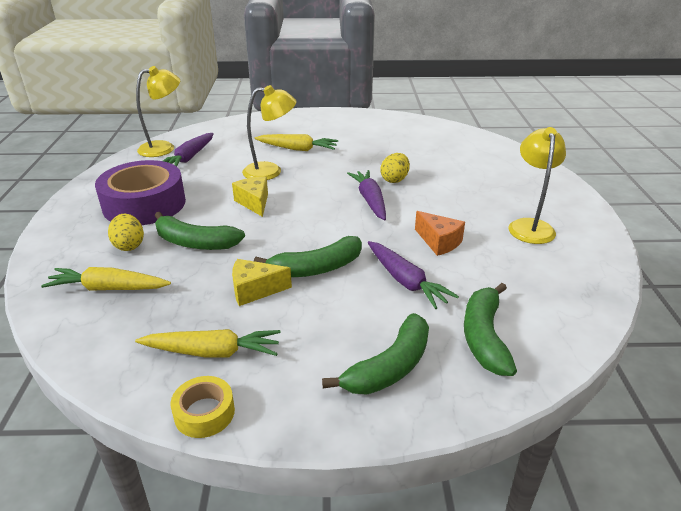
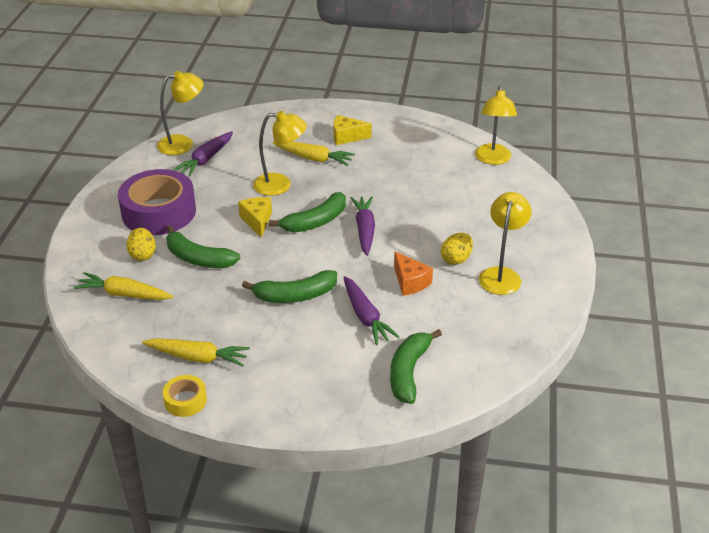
camera: 10 degrees right, 5 degrees up
yellow cheese [232,259,292,306] -> yellow cheese moved to [334,115,372,145]
green banana [322,313,429,394] -> green banana moved to [269,192,346,232]
yellow egg [380,153,410,183] -> yellow egg moved to [441,233,473,265]
none -> yellow lamp [475,86,517,165]

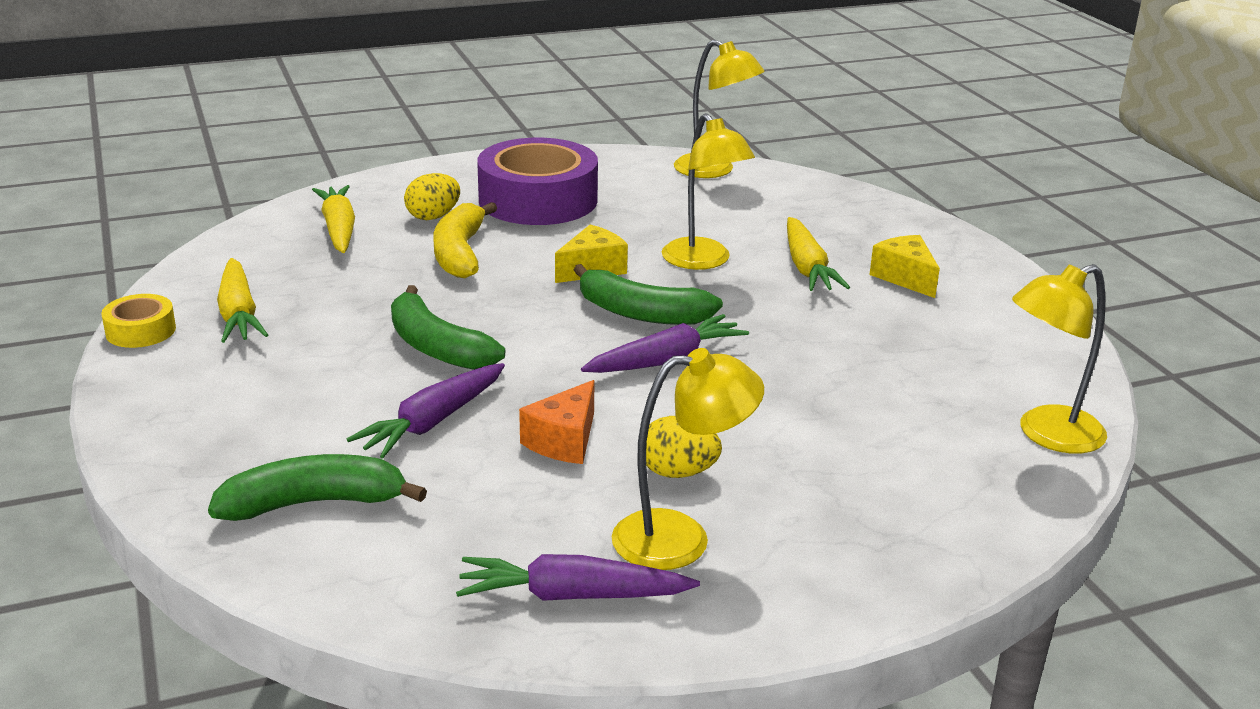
camera: 60 degrees right, 10 degrees down
green banana [166,225,240,268] -> yellow banana [433,202,497,278]
purple carrot [173,131,233,177] -> purple carrot moved to [456,554,700,601]

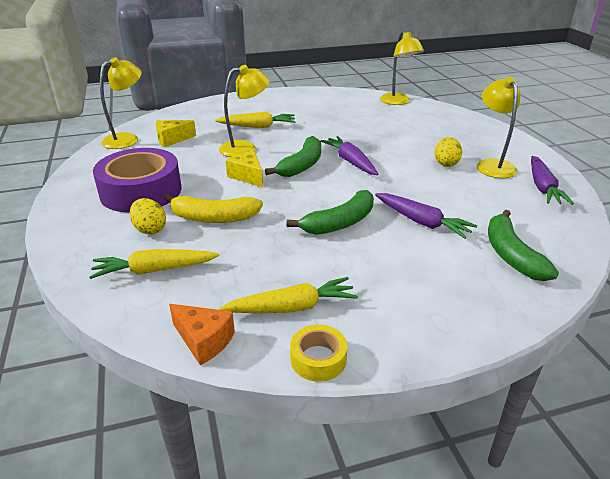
camera: 85 degrees left, 5 degrees up
orange cheese [519,380,595,464] -> orange cheese moved to [169,304,235,365]
yellow cheese [869,235,940,298] -> yellow cheese moved to [156,120,196,147]

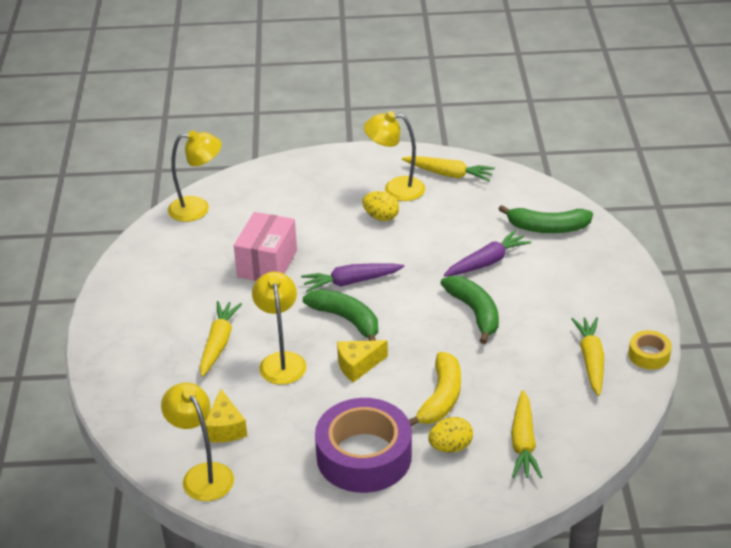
camera: 75 degrees left, 5 degrees up
orange cheese [169,304,235,365] -> none
purple carrot [531,156,574,205] -> yellow carrot [402,156,495,182]
none -> pink box [234,212,297,281]

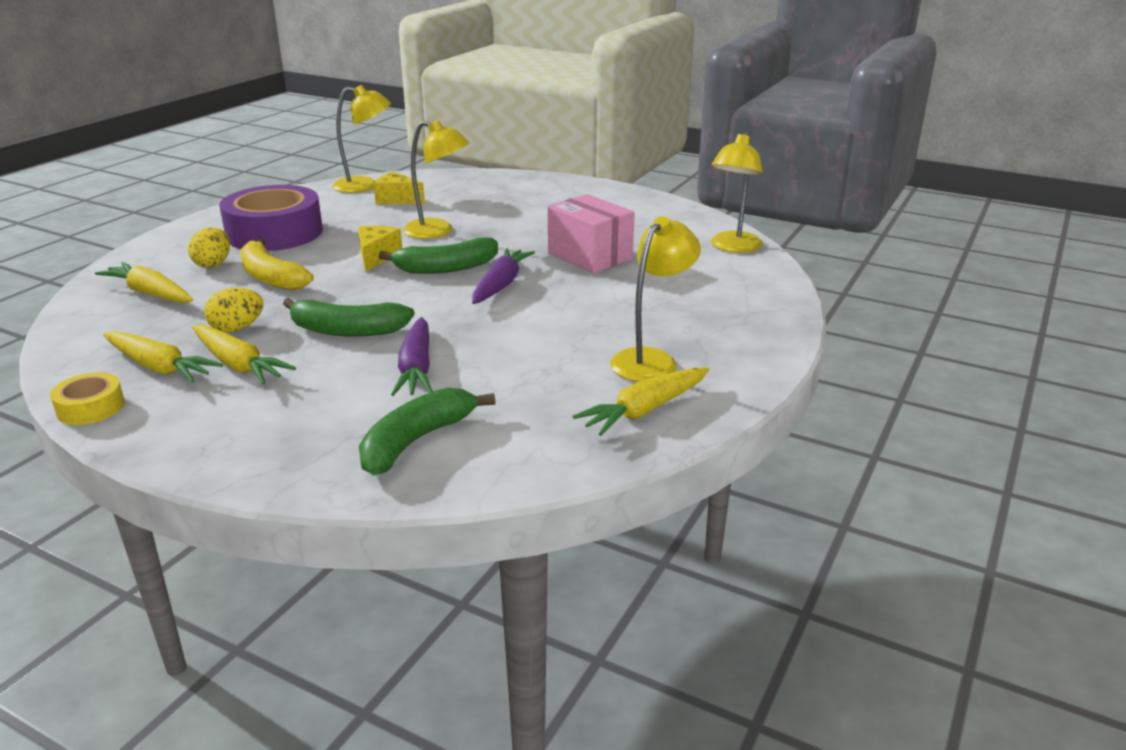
camera: 120 degrees right, 10 degrees down
yellow carrot [200,301,242,377] -> yellow carrot moved to [192,325,296,384]
yellow egg [362,191,399,221] -> yellow egg moved to [204,288,263,332]

